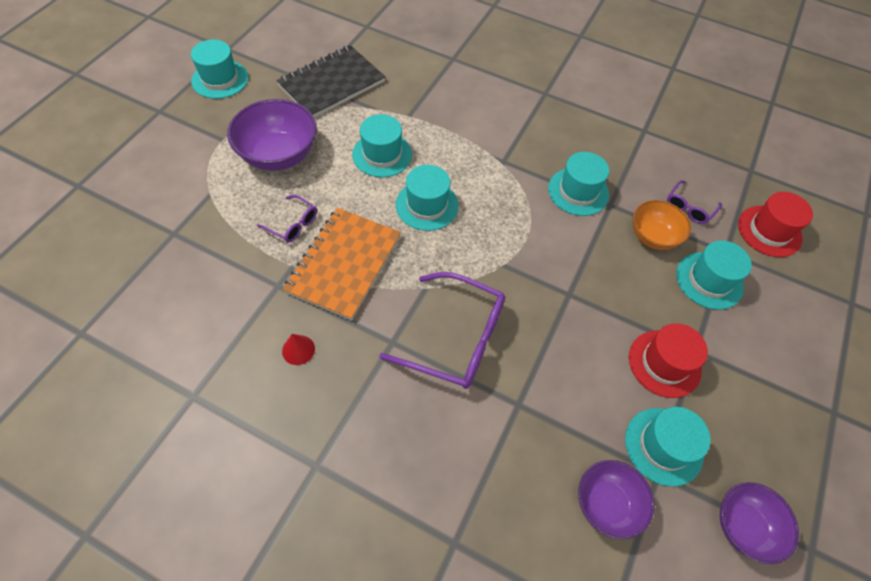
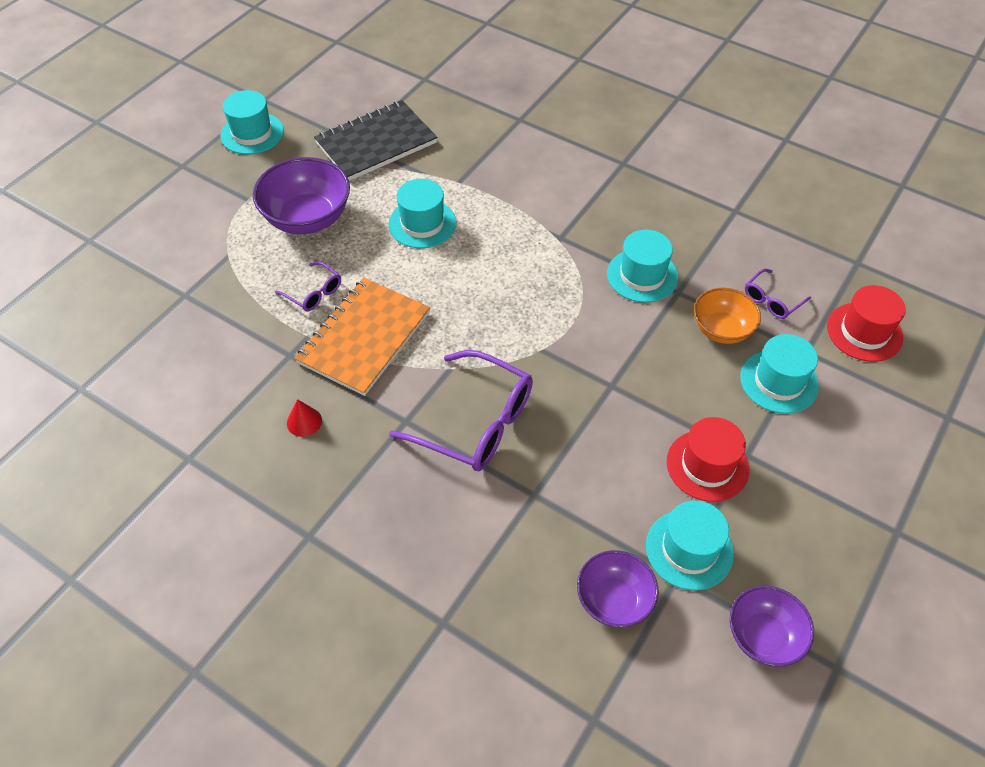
camera: 10 degrees right, 5 degrees down
turquoise hat [396,165,459,231] -> none

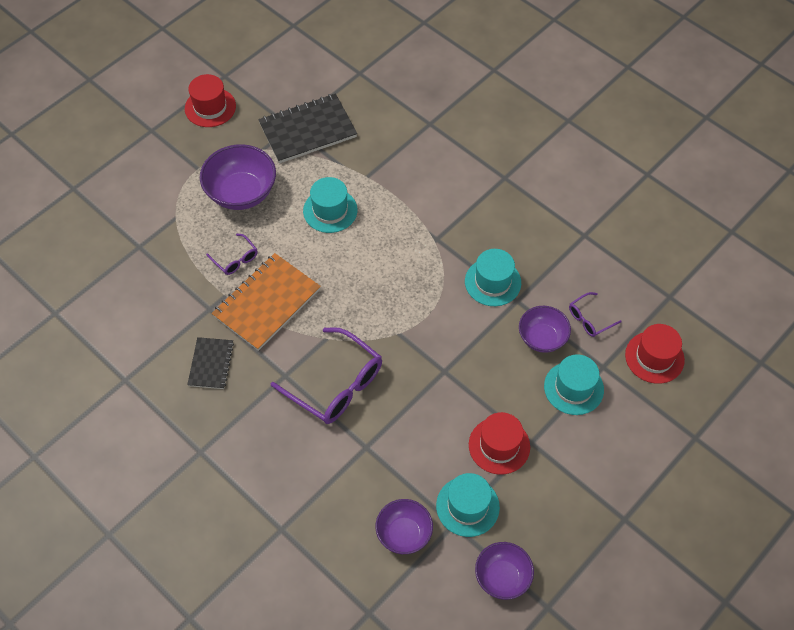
camera: 10 degrees right, 5 degrees up
turquoise hat [220,90,284,154] -> red hat [185,74,236,127]
red cone [287,399,322,437] -> black notebook [187,337,234,389]
orange bowl [694,288,761,344] -> purple bowl [519,306,571,353]

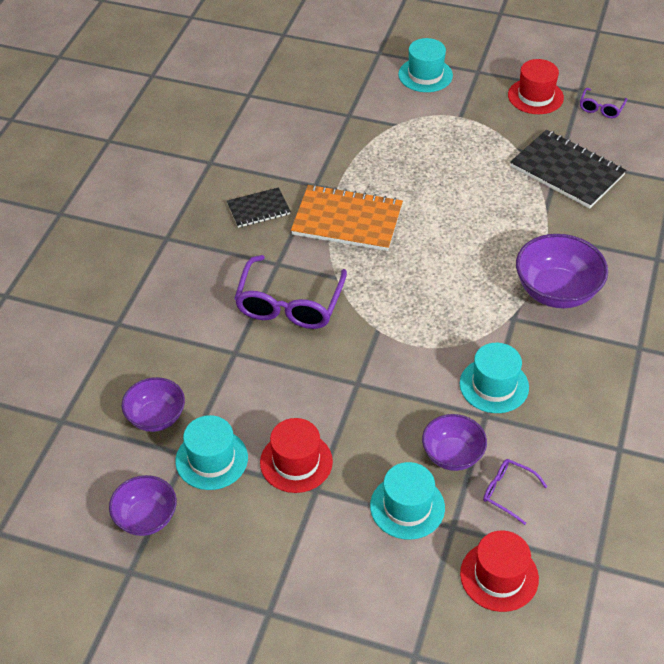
camera: 65 degrees right, 10 degrees down
purple bowl [200,144,276,210] -> purple bowl moved to [516,234,608,308]
purple glasses [206,234,258,275] -> purple glasses moved to [580,88,628,118]
turquoise hat [303,177,357,233] -> turquoise hat moved to [398,38,453,92]

